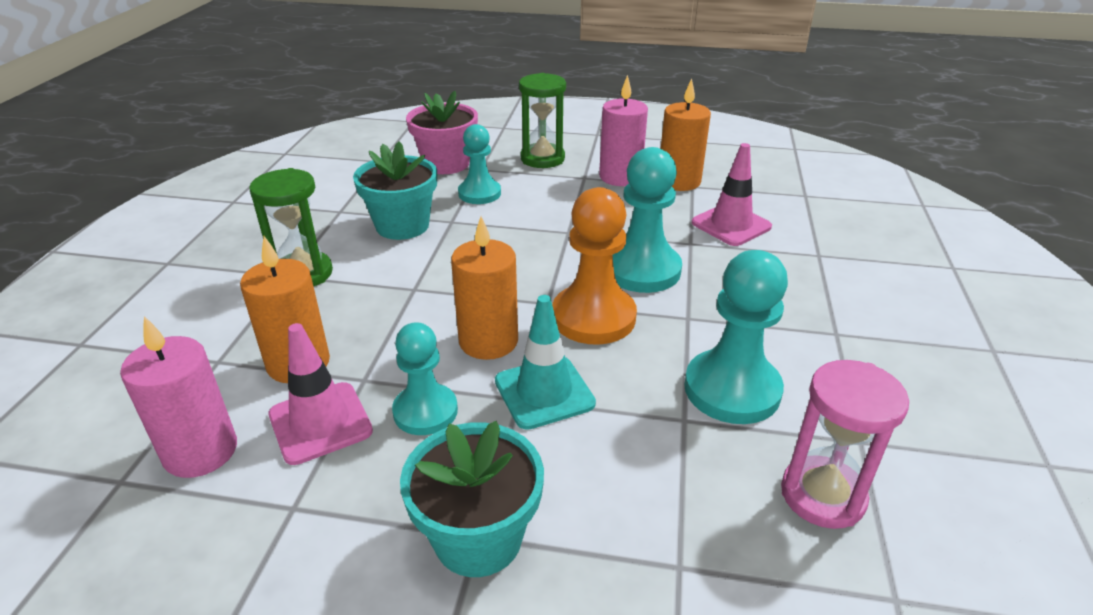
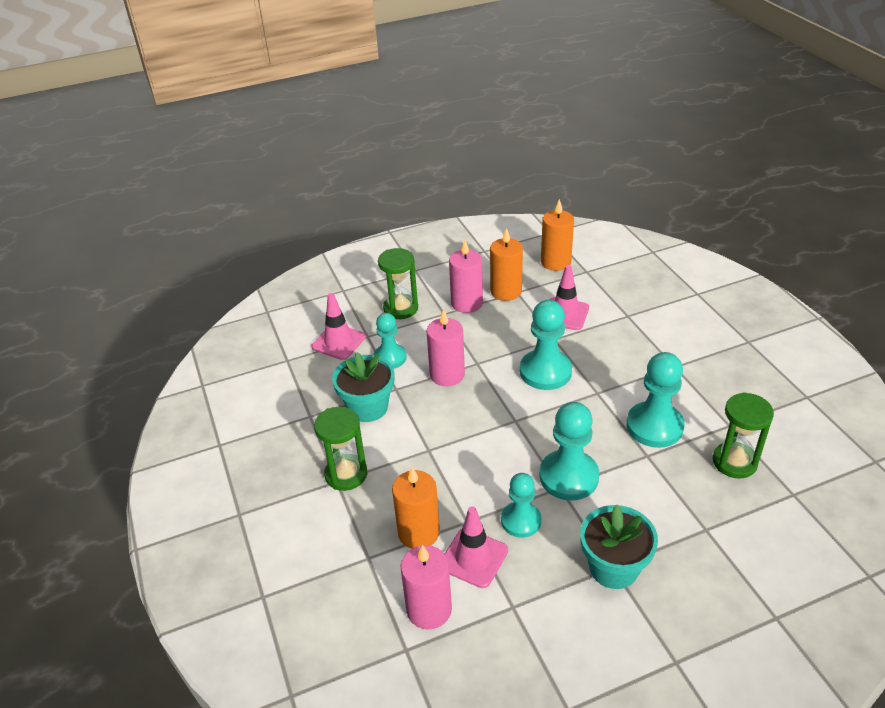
camera: 30 degrees left, 5 degrees up
pink flower pot [406,91,478,174] -> pink traffic cone [311,293,366,360]
orange candle [451,216,518,360] -> orange candle moved to [541,199,574,271]
turquoise traffic cone [495,295,596,430] -> turquoise pawn [539,402,599,501]
orange pawn [552,187,637,345] -> none
pink hourglass [781,360,909,529] -> green hourglass [713,392,774,479]
none -> pink candle [426,309,465,386]

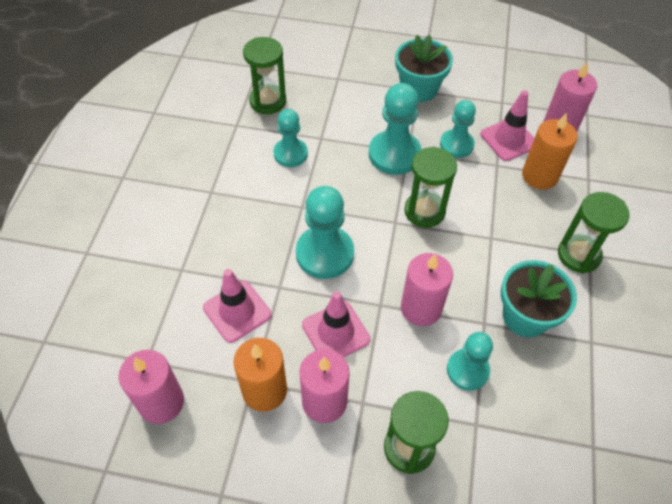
camera: 150 degrees left, 15 degrees up
pink traffic cone [311,293,366,360] -> pink traffic cone moved to [302,291,370,357]
orange candle [541,199,574,271] -> pink candle [118,350,184,424]
turquoise pawn [626,352,685,448] -> turquoise pawn [273,109,308,167], size x0.65
none -> green hourglass [404,146,457,228]

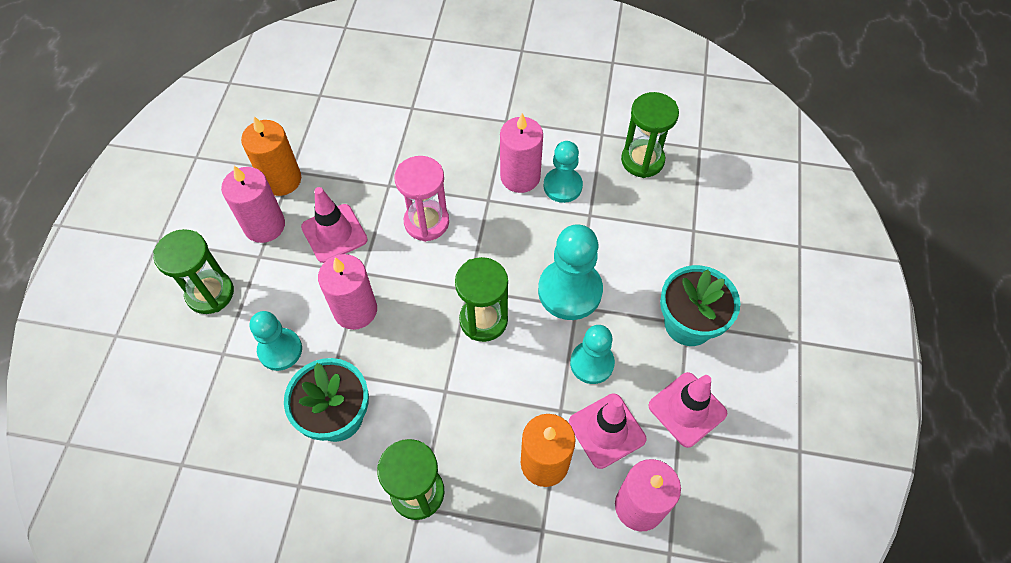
camera: 90 degrees right, 5 degrees up
pink candle [118,350,184,424] -> pink candle moved to [500,113,543,193]
pink traffic cone [203,269,271,343] -> pink traffic cone moved to [648,372,727,448]
turquoise pawn [296,186,354,279] -> pink hourglass [394,156,449,242]

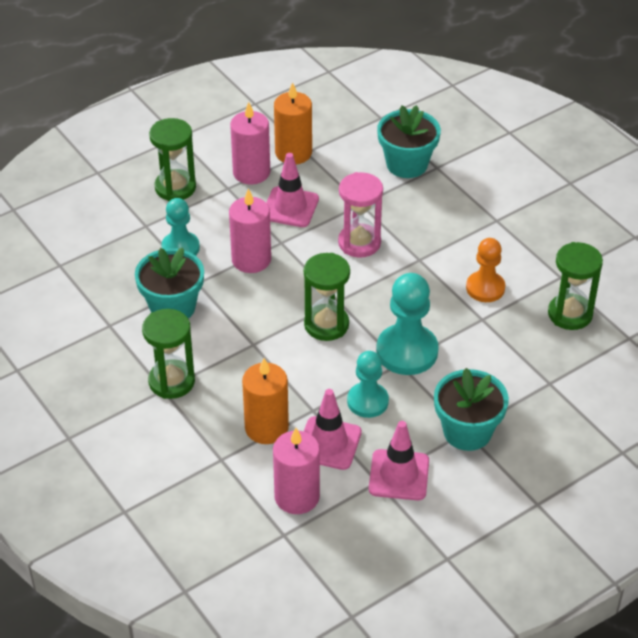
camera: 45 degrees right, 15 degrees down
pink candle [500,113,543,193] -> none
turquoise pawn [544,141,583,203] -> orange pawn [466,238,505,302]
none -> turquoise flower pot [377,105,441,178]

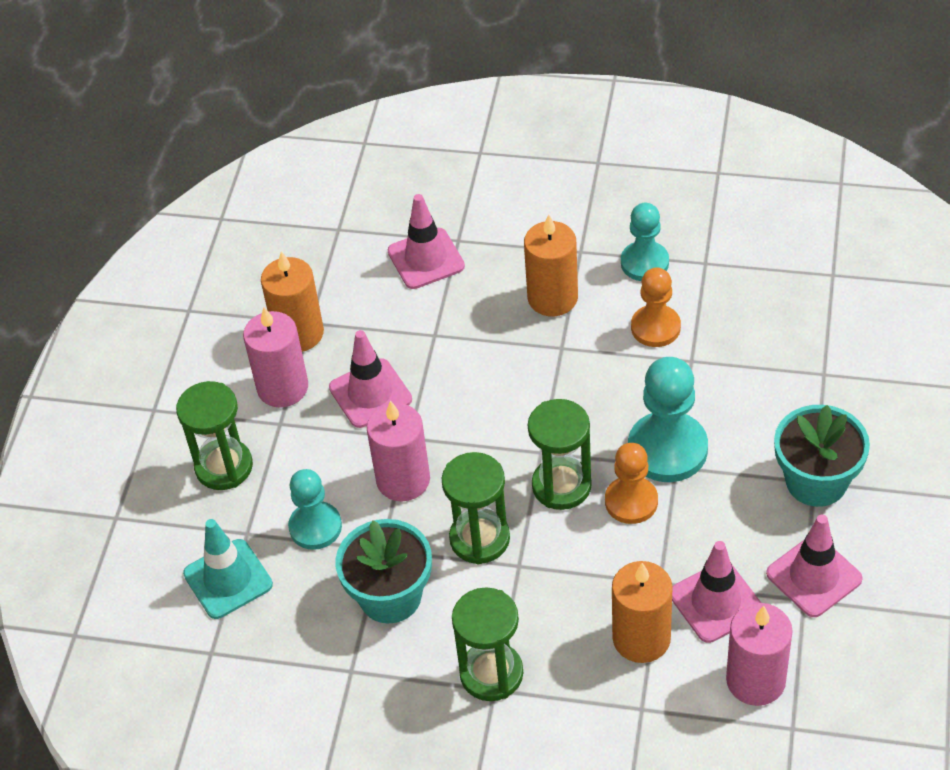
camera: 40 degrees left, 5 degrees up
pink hourglass [338,172,383,258] -> none
turquoise pawn [347,351,389,418] -> turquoise pawn moved to [621,203,669,281]
turquoise flower pot [377,105,441,178] -> pink traffic cone [388,194,465,289]
green hourglass [548,242,603,330] -> green hourglass moved to [442,452,510,564]
none -> turquoise traffic cone [183,519,273,619]
none -> orange candle [524,215,578,316]
none -> orange pawn [605,443,658,524]

